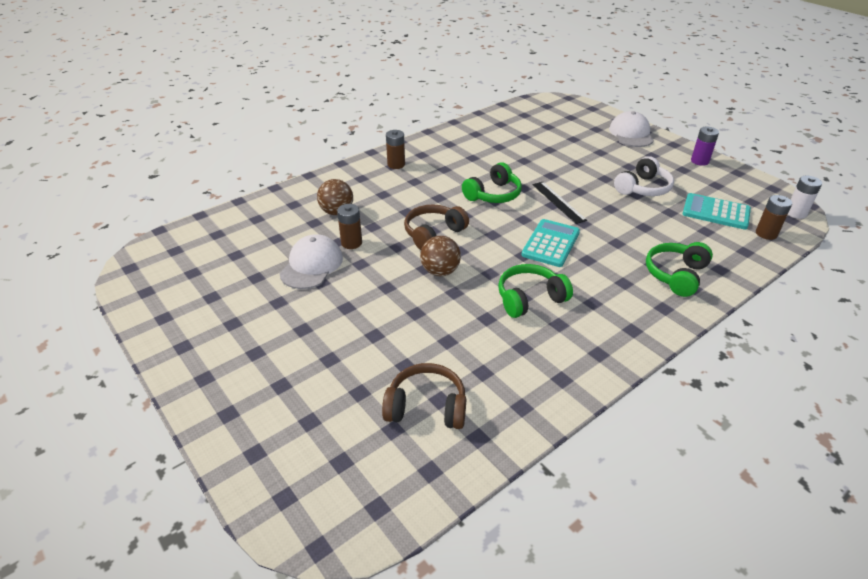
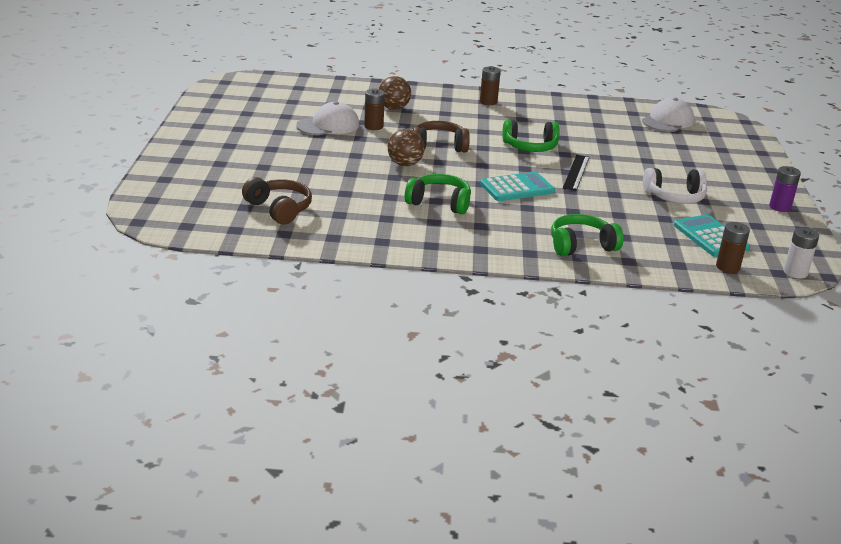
camera: 40 degrees right, 10 degrees down
white cap [609,111,654,147] -> white cap moved to [642,98,694,132]

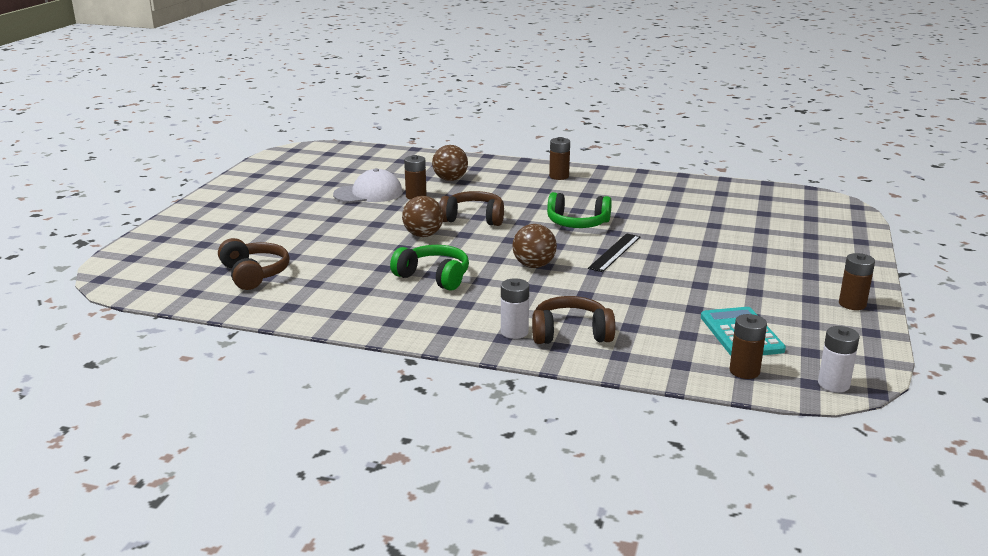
camera: 15 degrees right, 5 degrees down
turquoise calculator [480,172,555,201] -> brown ball [513,224,557,268]
green headphones [551,214,624,256] -> brown headphones [532,296,615,344]
white cap [642,98,694,132] -> none
white headphones [643,168,707,204] -> none
purple battery [769,166,801,212] -> brown battery [839,253,875,310]
none -> white battery [501,278,529,339]

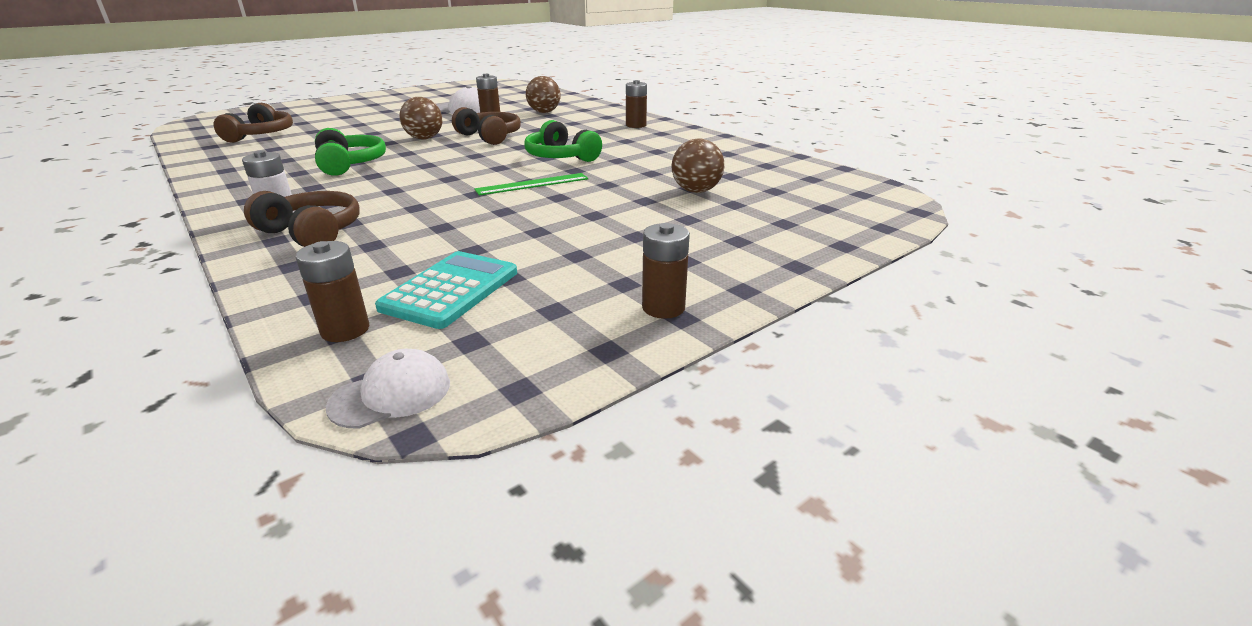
camera: 35 degrees right, 5 degrees up
brown ball [513,224,557,268] -> brown ball moved to [671,139,724,193]
black ruler [588,233,640,272] -> green ruler [474,173,588,196]
white battery [818,326,860,392] -> white cap [326,349,450,429]

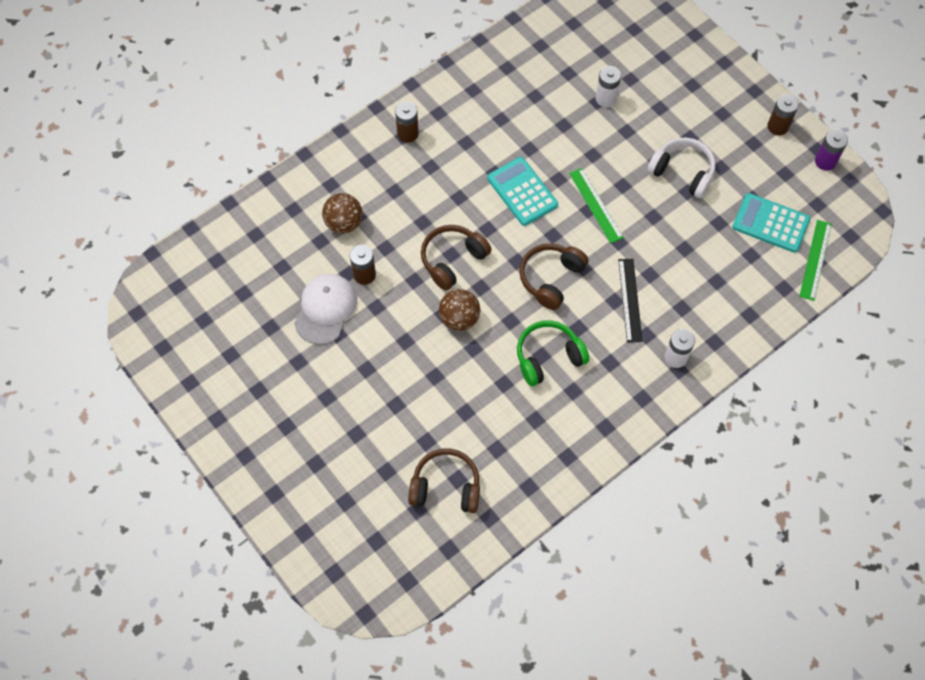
camera: 90 degrees left, 35 degrees up
brown headphones [244,191,360,247] -> brown headphones moved to [519,243,589,310]
brown battery [295,241,369,342] -> green ruler [799,220,832,301]
white cap [326,349,450,429] -> none
green headphones [524,120,602,162] -> turquoise calculator [487,157,558,226]
brown ball [671,139,724,193] -> white battery [596,66,621,107]
none -> black ruler [618,259,643,343]
none -> white headphones [647,138,716,198]
none -> purple battery [815,130,848,171]

